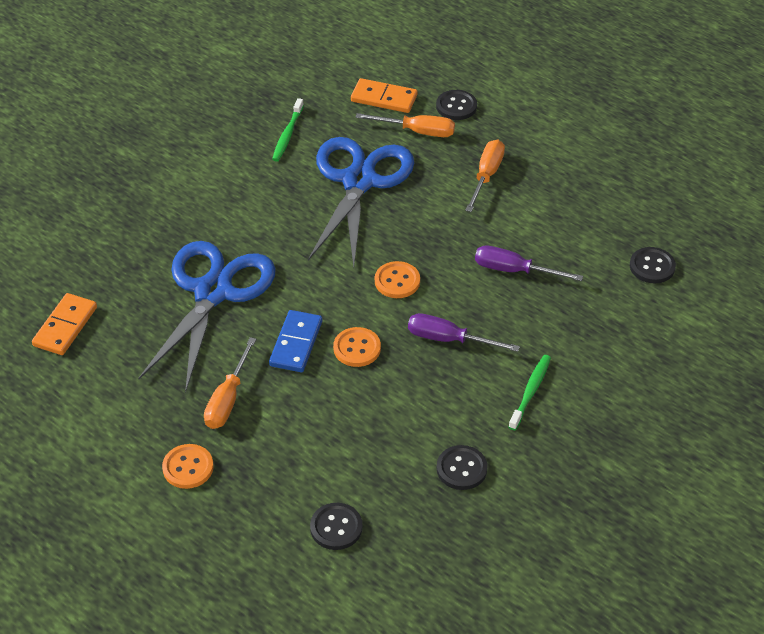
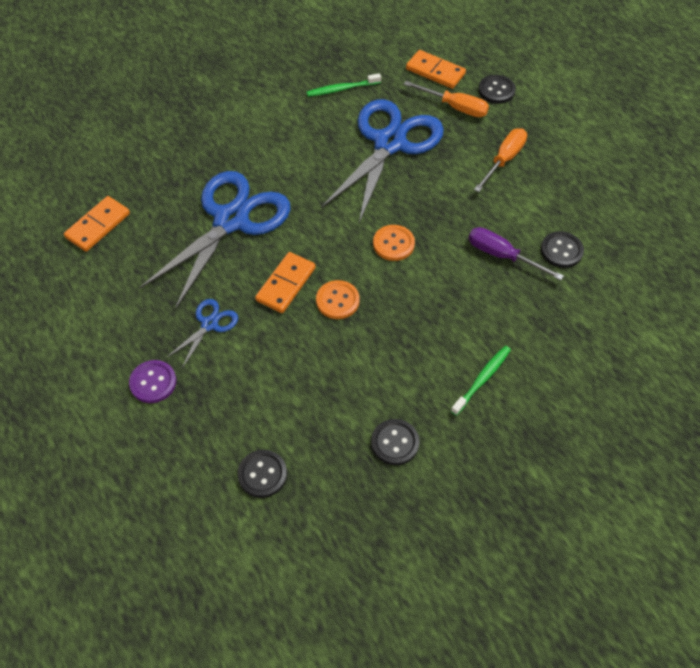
camera: 15 degrees right, 10 degrees up
orange button [162,444,214,489] -> purple button [129,360,176,403]
orange screwdriver [204,337,256,429] -> blue scissors [166,299,238,368]
blue domino [269,310,322,372] -> orange domino [255,252,316,313]
green toothbrush [272,98,304,162] -> green toothbrush turned 45 degrees clockwise [306,73,381,97]
purple screwdriver [408,313,520,352] -> none
black button [630,247,676,284] -> black button moved to [541,231,584,268]

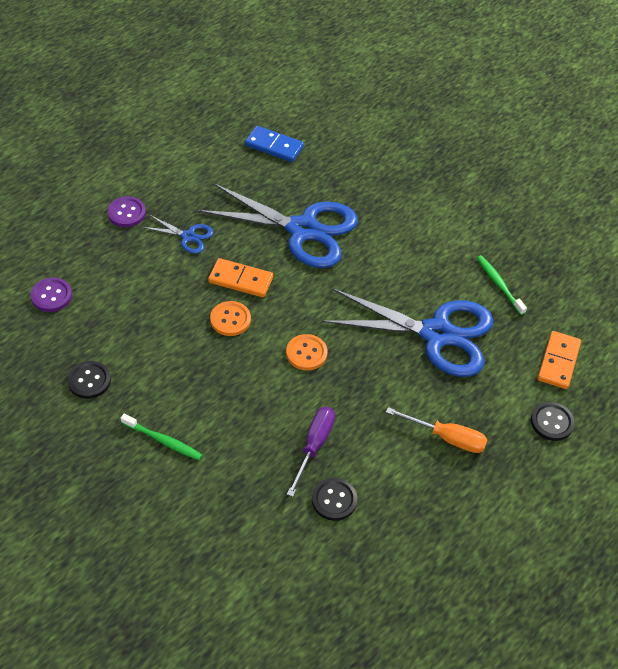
camera: 75 degrees right, 5 degrees down
orange domino [64,196,130,252] -> blue domino [245,126,304,162]
black button [237,450,287,498] -> purple button [30,278,72,312]
orange screwdriver [404,81,489,117] -> none

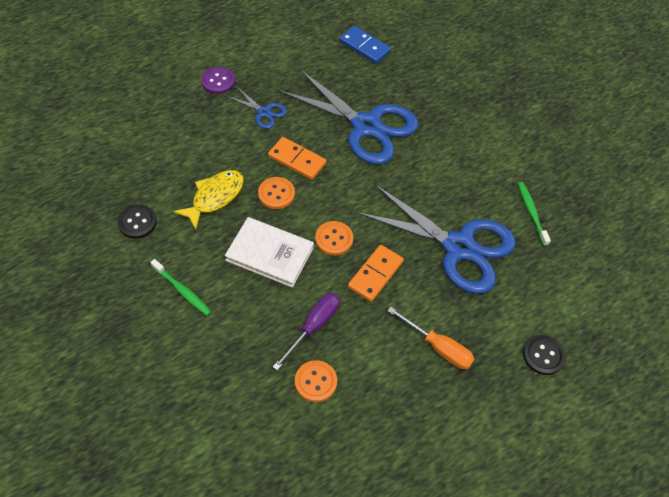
camera: 15 degrees right, 5 degrees up
purple button [30,278,72,312] -> none
black button [312,478,357,521] -> orange button [295,360,337,402]
orange domino [538,331,581,389] -> orange domino moved to [348,245,404,302]
none -> yellow fish [173,170,244,230]
none -> white book [225,217,314,288]

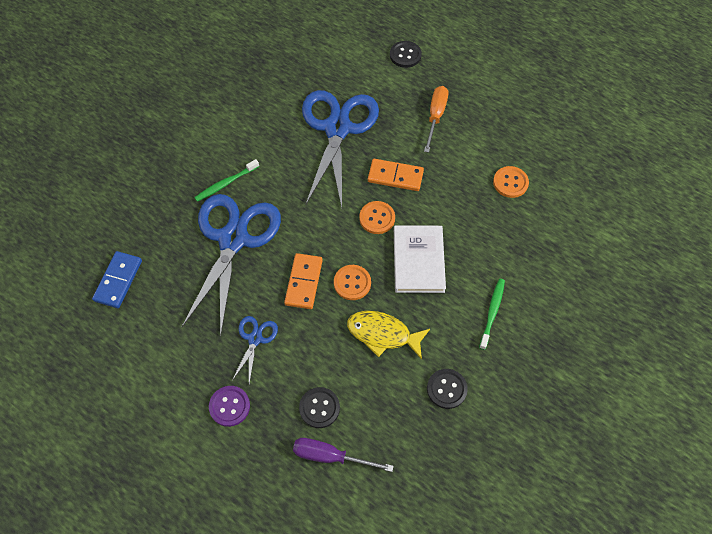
camera: 110 degrees left, 5 degrees up
purple screwdriver [273,293,340,371] -> purple screwdriver moved to [293,438,394,472]
green toothbrush [518,182,551,246] -> green toothbrush moved to [194,159,259,202]
none -> black button [299,387,340,428]

